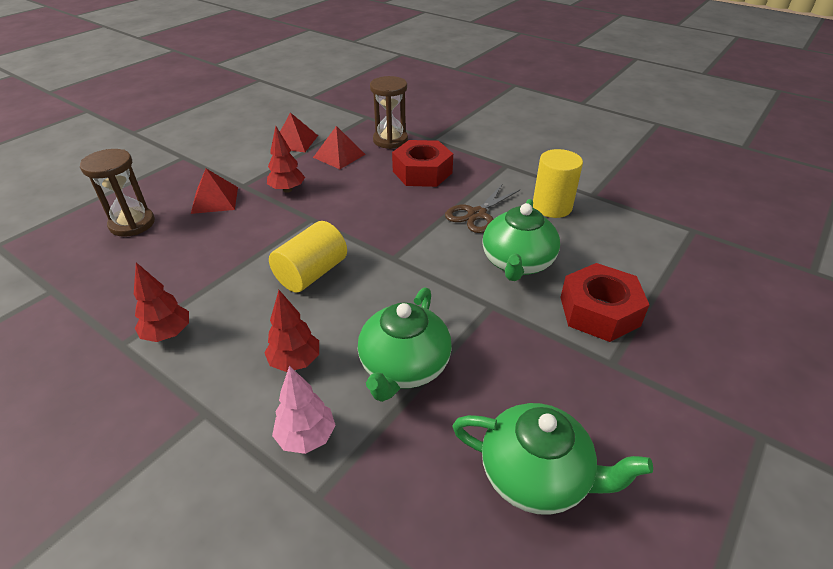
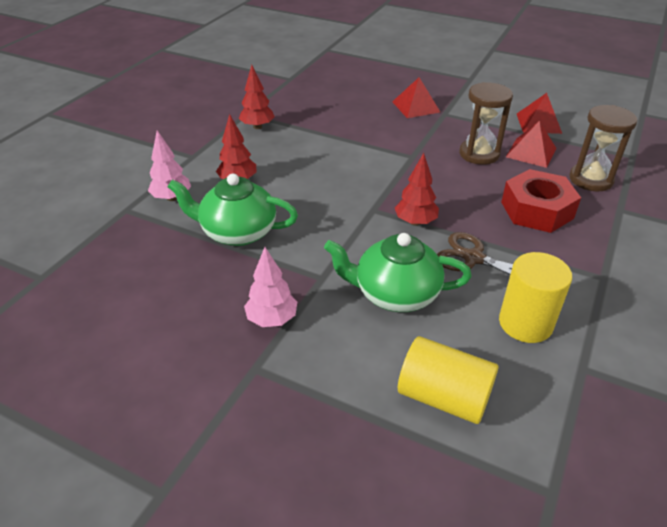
camera: 80 degrees right, 0 degrees up
brown hourglass [80,149,155,237] -> brown hourglass moved to [459,82,513,165]
red tree [267,126,305,193] -> red tree moved to [395,153,439,226]
yellow cylinder [269,221,347,293] -> yellow cylinder moved to [398,336,499,424]
green teapot [452,403,653,515] -> none
red nut [560,263,649,342] -> none
none -> pink tree [244,247,297,327]

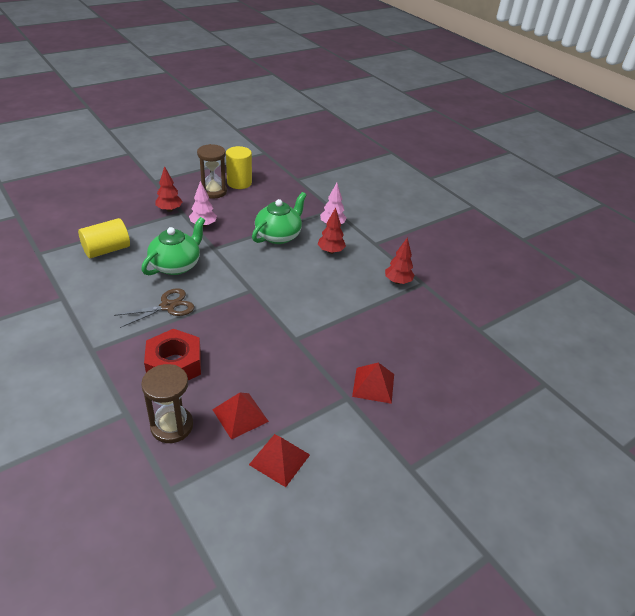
camera: 115 degrees right, 0 degrees up
red tree [395,153,439,226] -> red tree moved to [156,166,183,212]
brown hourglass [459,82,513,165] -> brown hourglass moved to [197,144,227,198]
yellow cylinder [499,252,572,343] -> yellow cylinder moved to [226,146,252,189]

